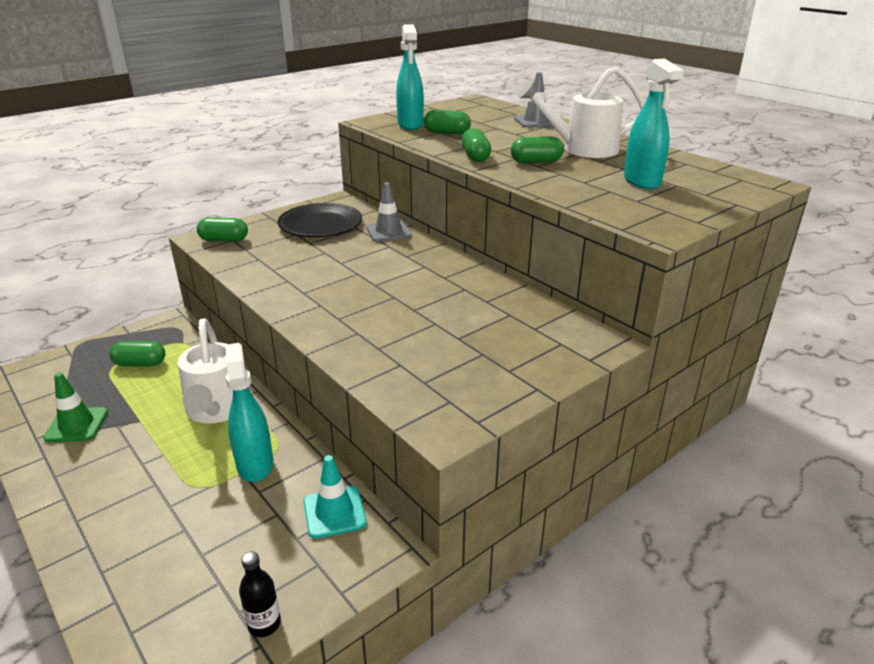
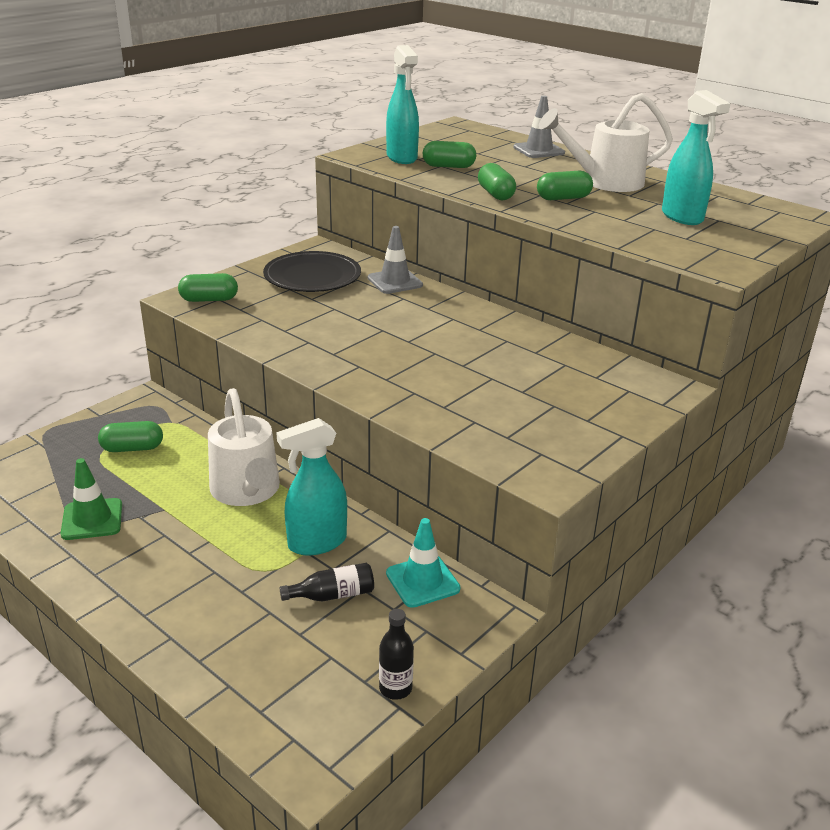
camera: 10 degrees left, 0 degrees up
turquoise spray bottle [225,343,273,482] -> turquoise spray bottle turned 90 degrees counterclockwise [276,418,347,555]
none -> black bottle [280,563,374,601]

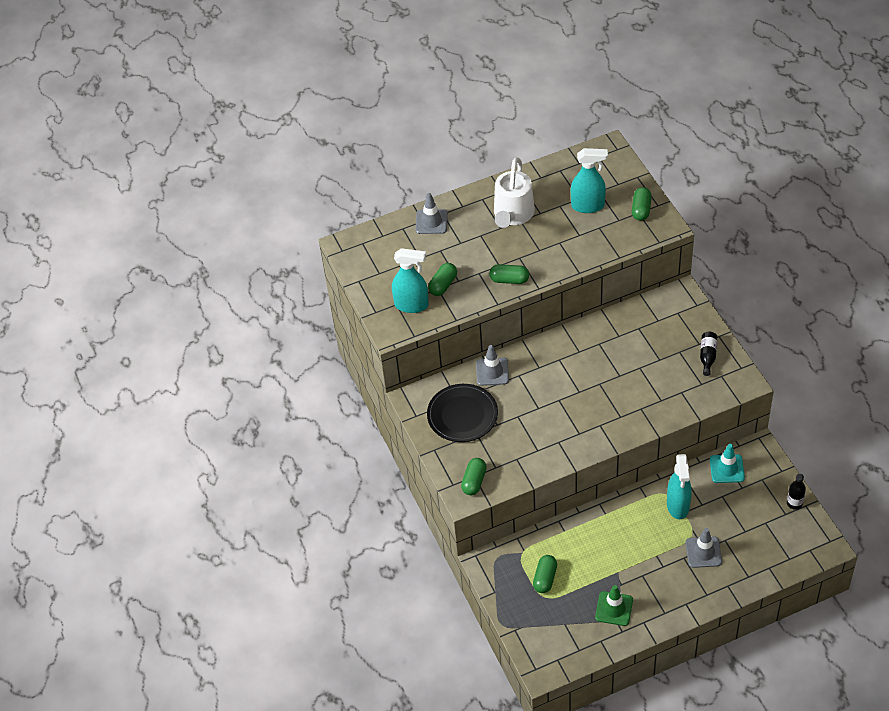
camera: 60 degrees left, 20 degrees up
white watering can [208,388,280,506] -> none
black bottle [280,563,374,601] -> black bottle moved to [700,332,717,376]
green capsule [537,171,593,200] -> green capsule moved to [632,187,652,221]
none -> grey traffic cone [685,528,722,568]

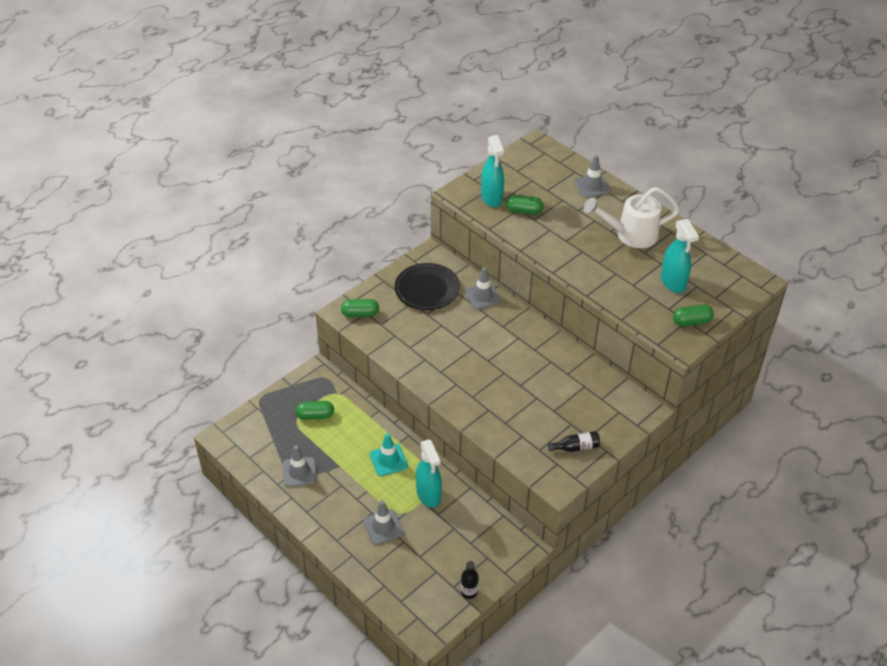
camera: 65 degrees right, 5 degrees down
green capsule [489,264,529,284] -> none
green traffic cone [595,585,633,626] -> grey traffic cone [283,445,317,487]
turquoise spray bottle [667,454,692,519] -> turquoise spray bottle turned 90 degrees counterclockwise [416,439,442,508]
turquoise traffic cone [710,444,745,483] -> turquoise traffic cone moved to [370,433,408,476]

